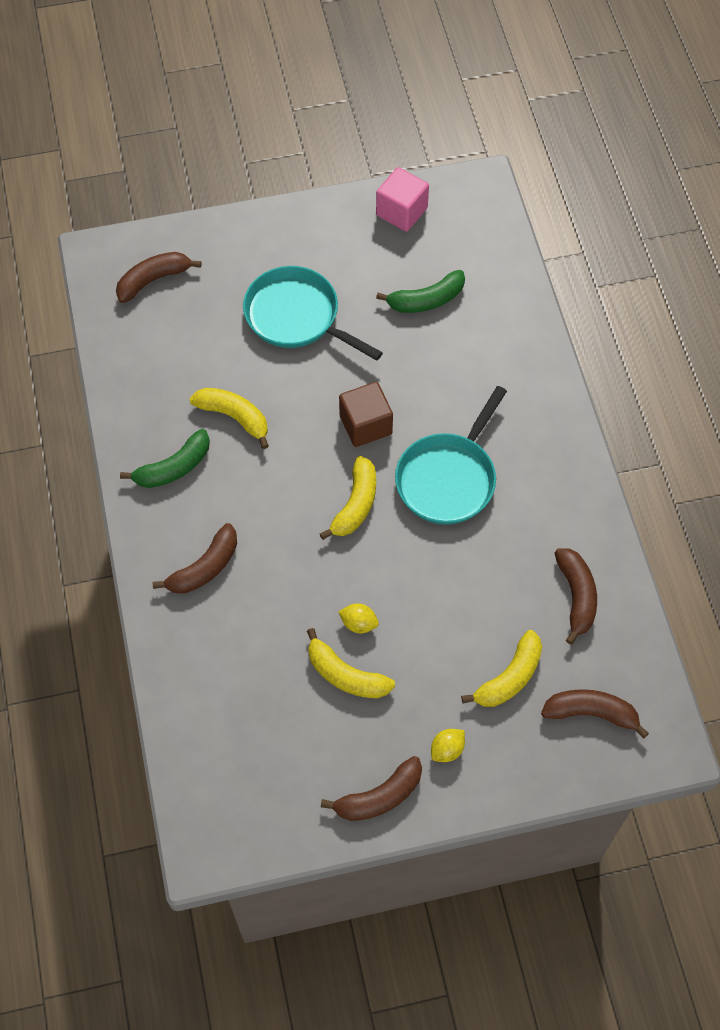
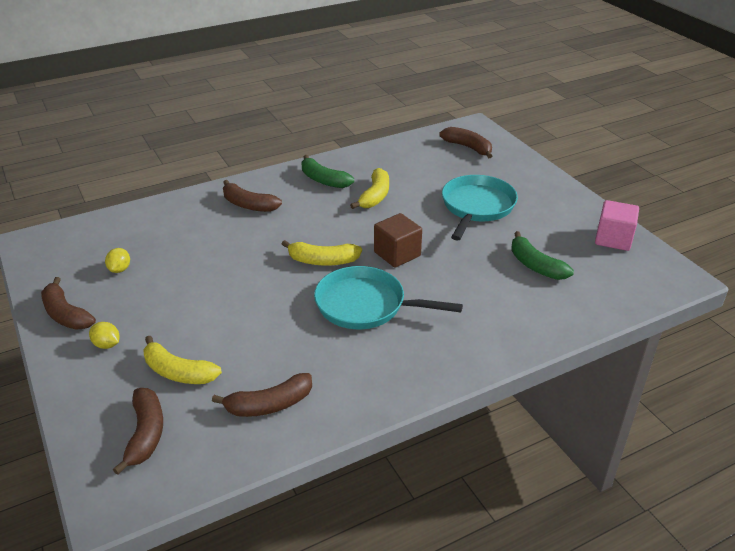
camera: 75 degrees right, 25 degrees down
yellow banana [307,628,395,698] -> none
yellow lemon [338,603,379,633] -> yellow lemon moved to [105,248,130,273]

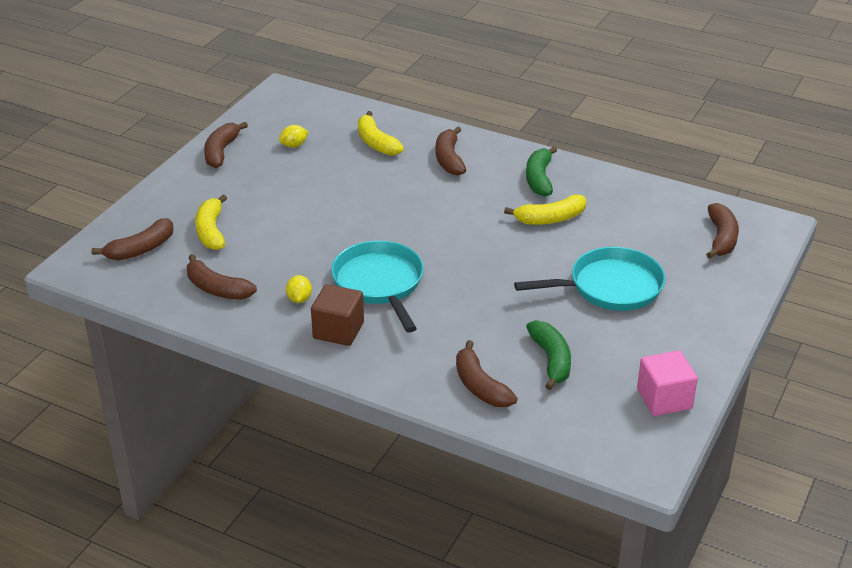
camera: 55 degrees right, 0 degrees up
yellow lemon [89,322,119,349] -> yellow lemon moved to [286,275,312,303]
yellow banana [282,240,362,266] -> yellow banana moved to [358,111,404,156]
brown cube [374,213,422,268] -> brown cube moved to [311,284,364,346]
green banana [511,231,574,280] -> green banana turned 150 degrees clockwise [526,320,571,390]
none -> brown banana [456,340,517,407]

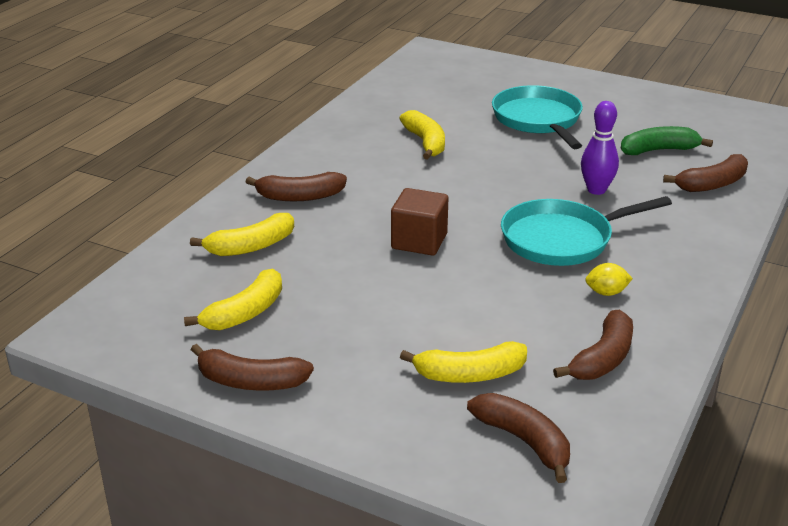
camera: 90 degrees left, 5 degrees down
yellow lemon [279,125,308,148] -> yellow banana [184,269,282,330]
brown cube [311,284,364,346] -> brown cube moved to [391,188,448,256]
green banana [526,147,557,197] -> none
pink cube [637,351,698,416] -> none
brown banana [706,203,739,259] -> none
none -> purple bowling pin [581,101,619,195]

